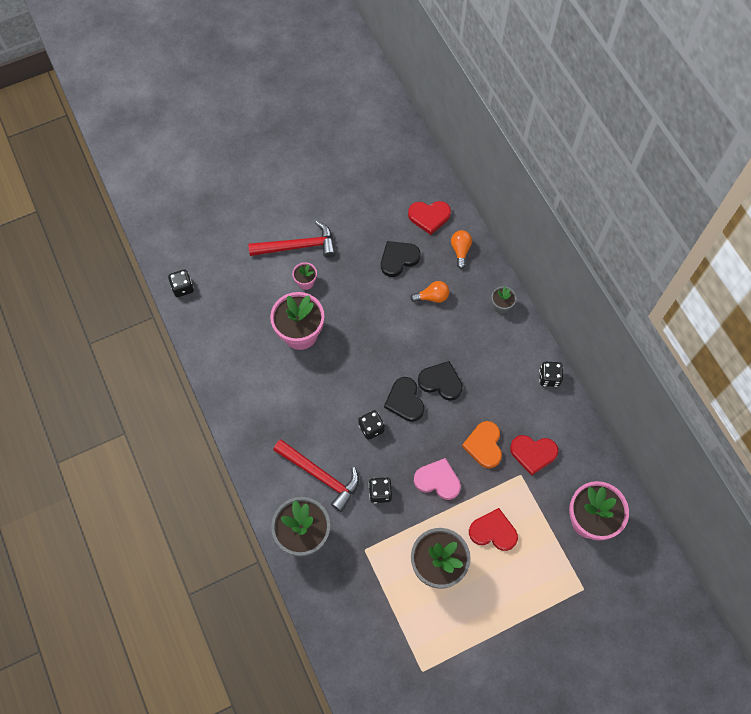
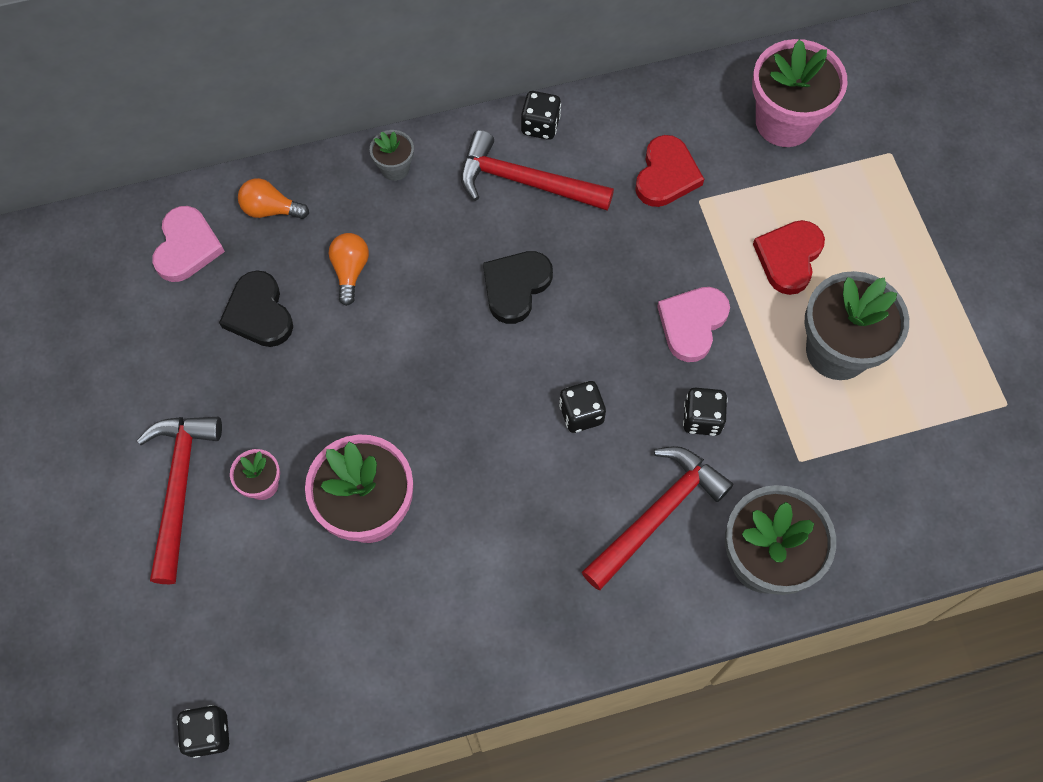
camera: 80 degrees left, 0 degrees up
black heart [384,377,424,422] -> none
red heart [408,201,451,235] -> pink heart [152,206,225,282]
orange heart [462,421,502,469] -> none
none -> red hammer [461,130,614,211]

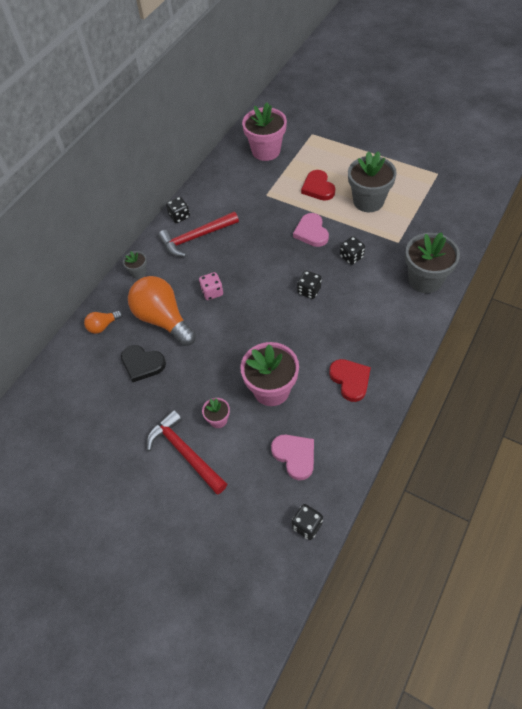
camera: 40 degrees left, 10 degrees down
pink heart [152,206,225,282] -> pink heart moved to [271,435,314,480]
orange light bulb [329,233,369,306] -> orange light bulb [128,276,196,346], size x2.12
black heart [483,251,553,324] -> none
red hammer [582,446,733,590] -> none
red heart [635,135,704,207] -> red heart moved to [329,359,371,402]
none -> pink dice [199,272,223,300]

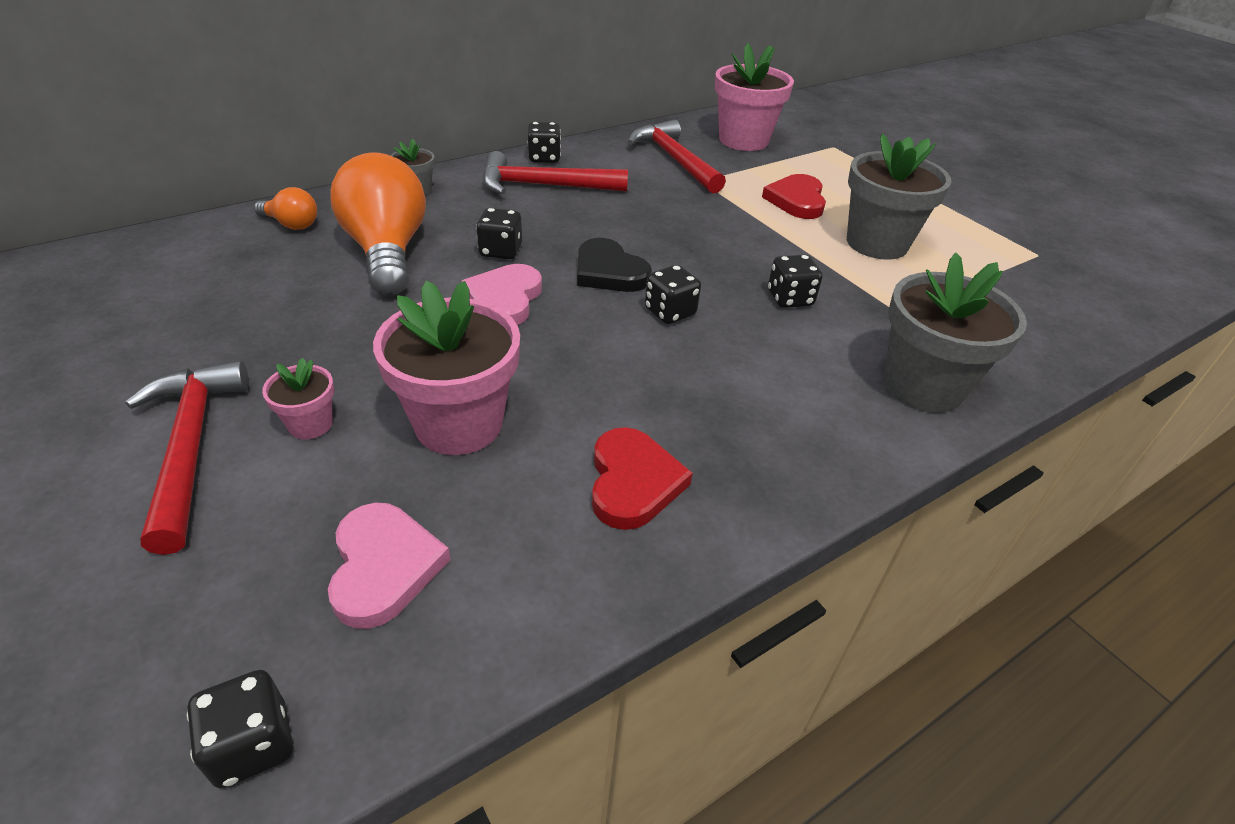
camera: 20 degrees right, 15 degrees down
orange light bulb [84,310,123,334] -> orange light bulb turned 150 degrees counterclockwise [254,187,317,230]
black heart [121,345,166,382] -> black heart moved to [577,238,652,292]
pink dice [199,272,223,300] -> black dice [476,208,522,259]
pink heart [293,213,329,247] -> pink heart moved to [462,264,542,325]
none -> red hammer [628,119,726,193]

